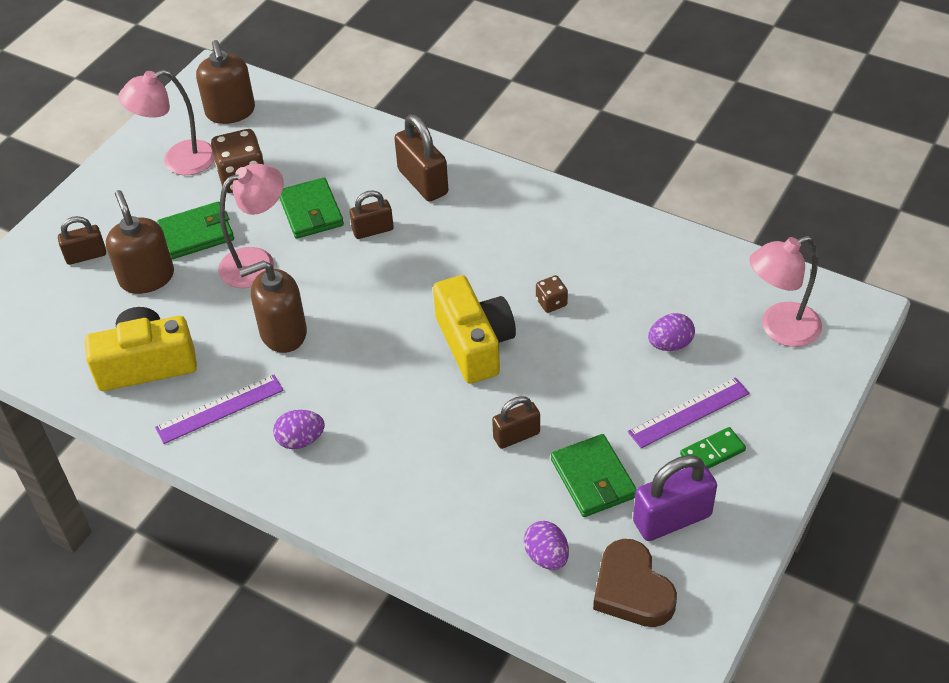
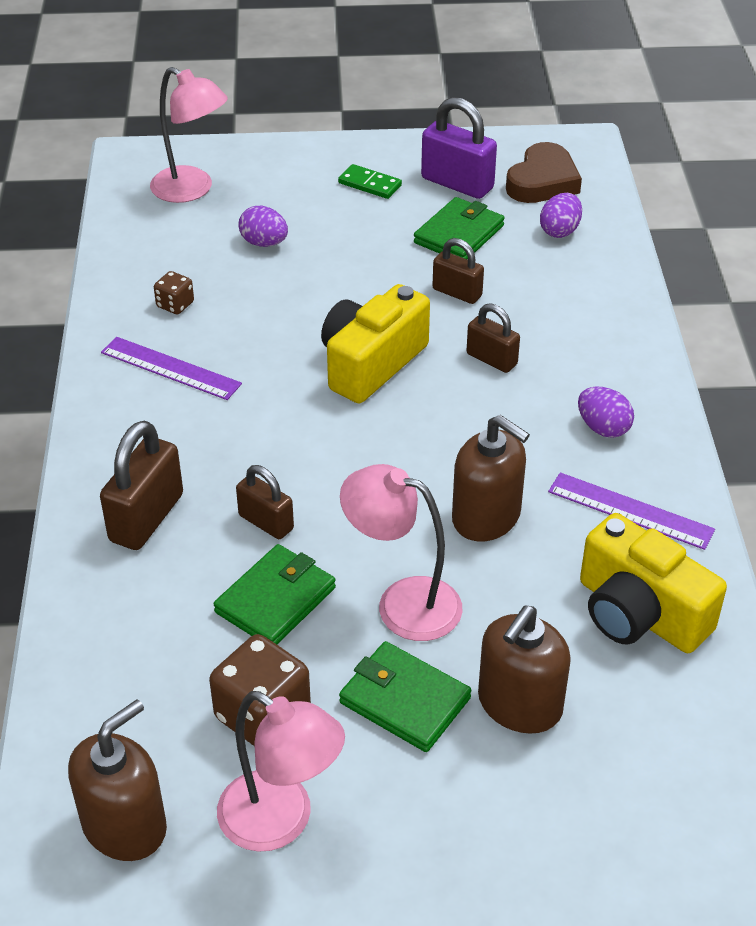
camera: 125 degrees left, 5 degrees down
brown padlock [58,216,106,265] -> brown padlock moved to [467,303,520,373]
brown dice [536,275,568,313] -> brown dice moved to [154,271,194,314]
purple ruler [628,377,750,448] -> purple ruler moved to [101,337,242,400]

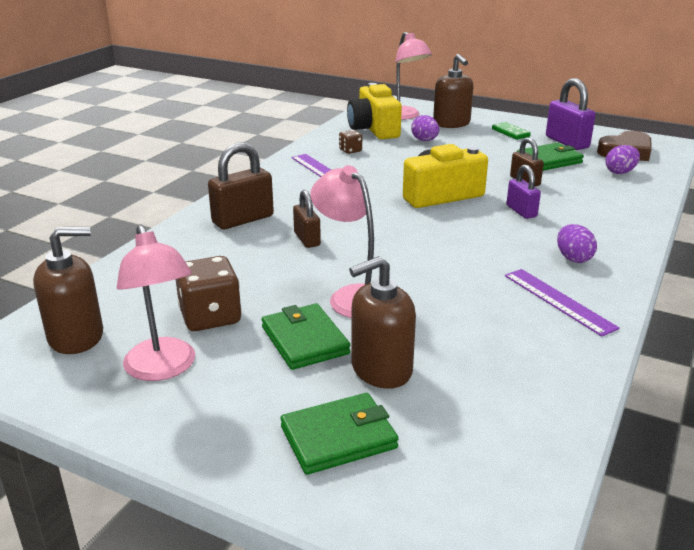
camera: 30 degrees right, 15 degrees down
green wallet [214,544,336,644] -> green wallet moved to [281,393,399,475]
brown soap dispenser [452,415,530,541] -> brown soap dispenser moved to [433,54,474,128]
brown padlock [467,303,520,373] -> purple padlock [507,165,541,219]
yellow camera [580,513,727,653] -> yellow camera moved to [347,83,402,139]

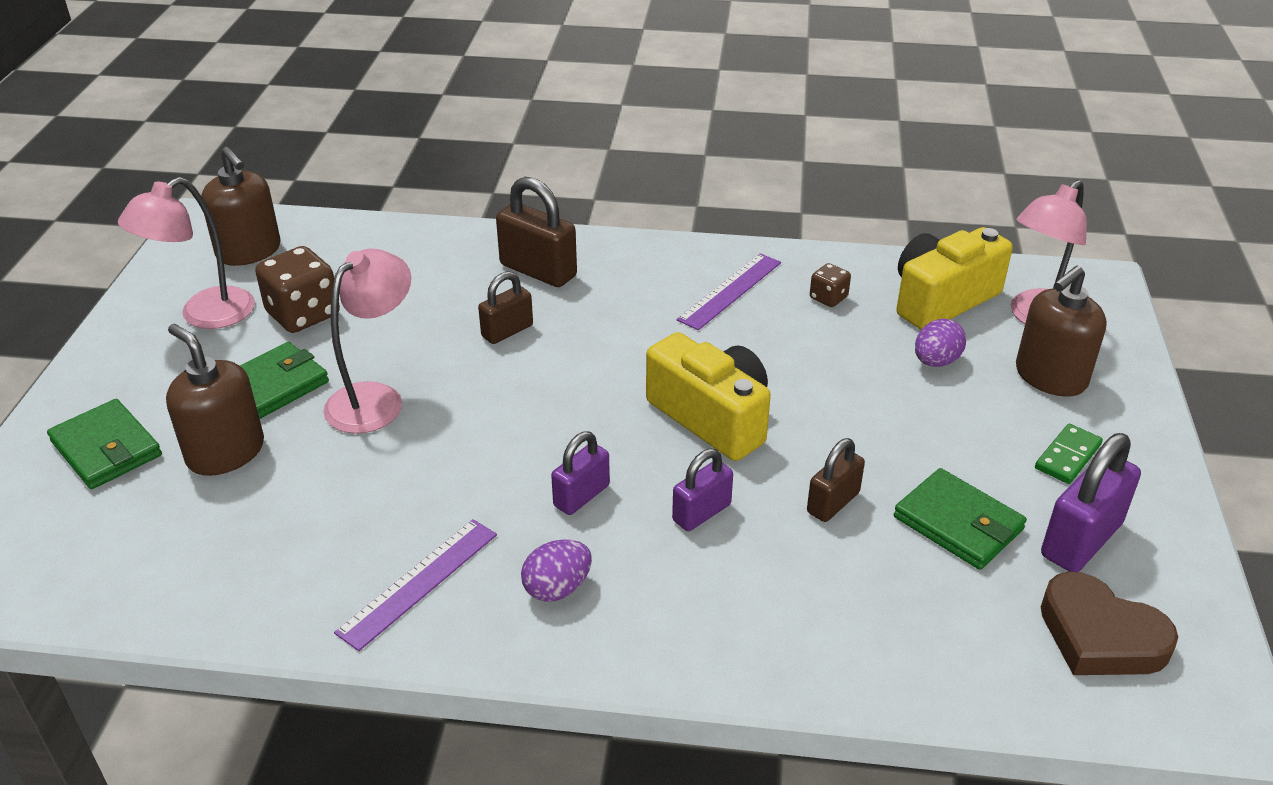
camera: 70 degrees right, 10 degrees up
purple egg [605,145,640,174] -> none
none -> purple padlock [551,431,610,515]

